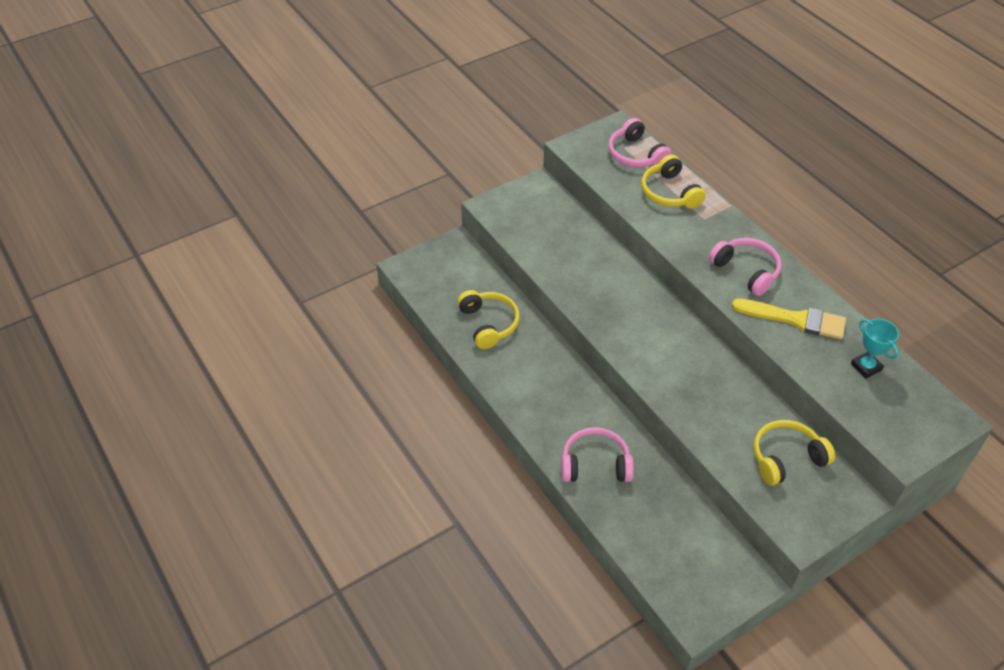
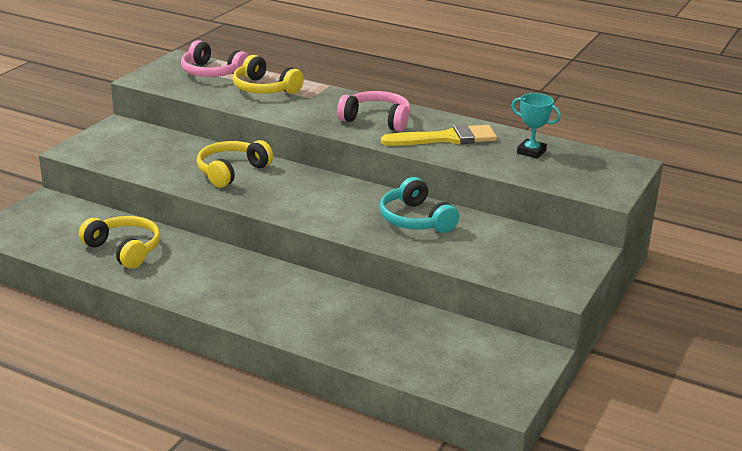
camera: 30 degrees left, 20 degrees down
pink headphones [561,427,634,482] -> none
yellow headphones [753,420,835,486] -> yellow headphones moved to [197,140,273,188]
none -> turquoise headphones [379,177,459,233]

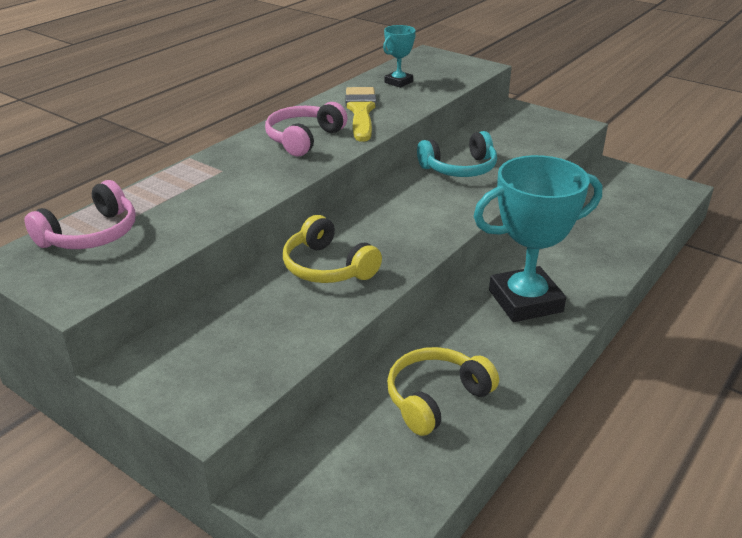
camera: 80 degrees left, 5 degrees up
yellow headphones [233,55,304,94] -> none
none -> turquoise trophy [474,155,602,322]

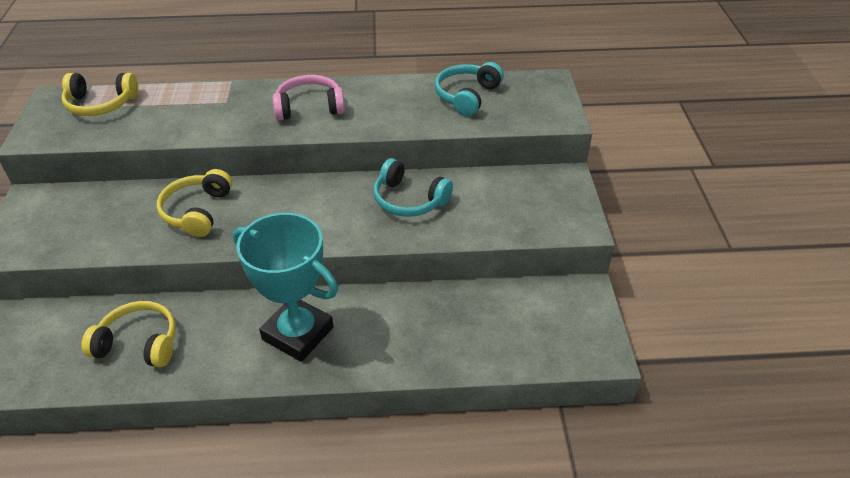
camera: 50 degrees right, 10 degrees up
pink headphones [24,180,135,249] -> yellow headphones [61,73,138,116]
yellow brush [345,87,376,142] -> none
turquoise trophy [383,25,416,88] -> turquoise headphones [435,62,504,116]

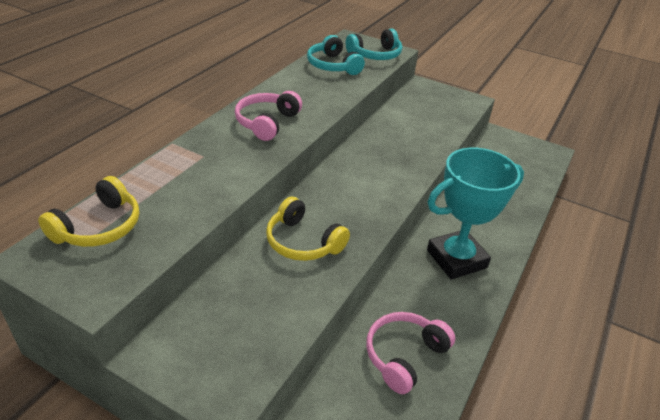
camera: 60 degrees left, 5 degrees down
yellow headphones [81,301,176,367] -> pink headphones [366,312,455,394]
turquoise headphones [373,158,453,217] -> turquoise headphones moved to [346,29,402,60]

